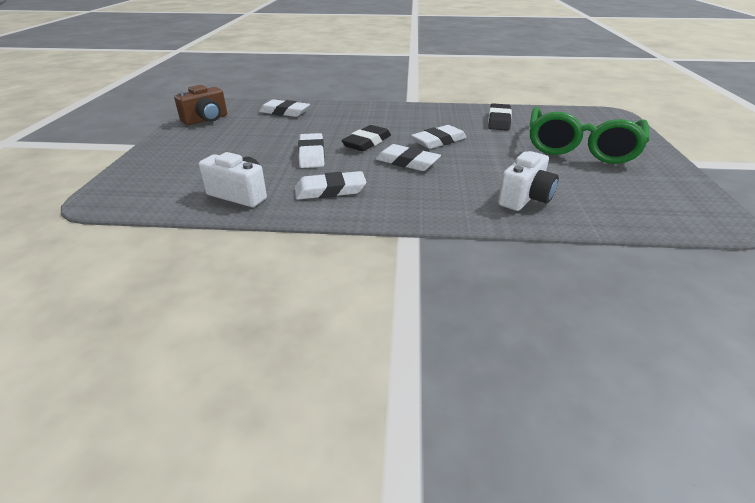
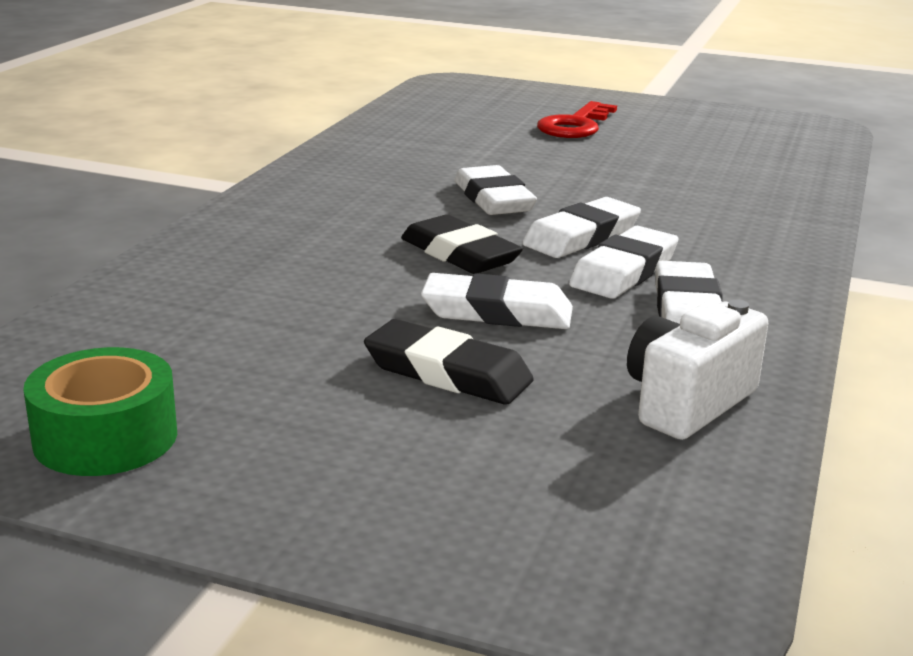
camera: 75 degrees left, 10 degrees down
brown camera [174,85,227,125] -> green tape [23,347,177,476]
white eraser [259,99,310,117] -> white eraser moved to [569,226,679,299]
black eraser [488,103,512,131] -> black eraser moved to [364,319,534,405]
white camera [498,151,559,211] -> none
green glasses [530,107,649,164] -> red key [537,101,617,138]

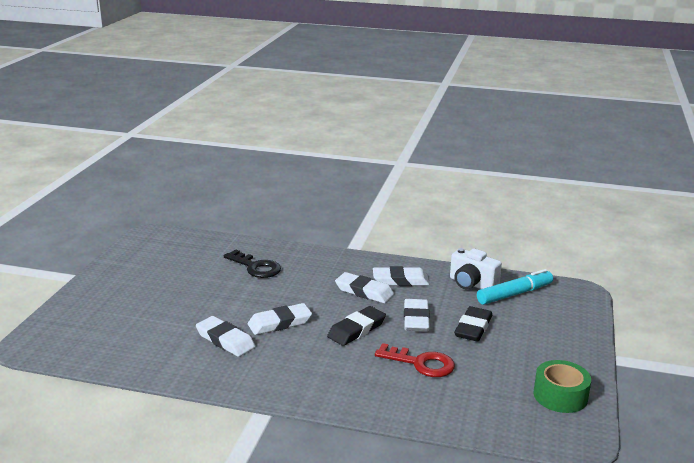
camera: 95 degrees left, 0 degrees up
white eraser [522,197,641,258] -> white eraser moved to [196,316,255,357]
red key [537,101,617,138] -> red key moved to [375,343,455,377]
none -> black key [224,249,281,278]
none -> turquoise marker [477,269,553,305]

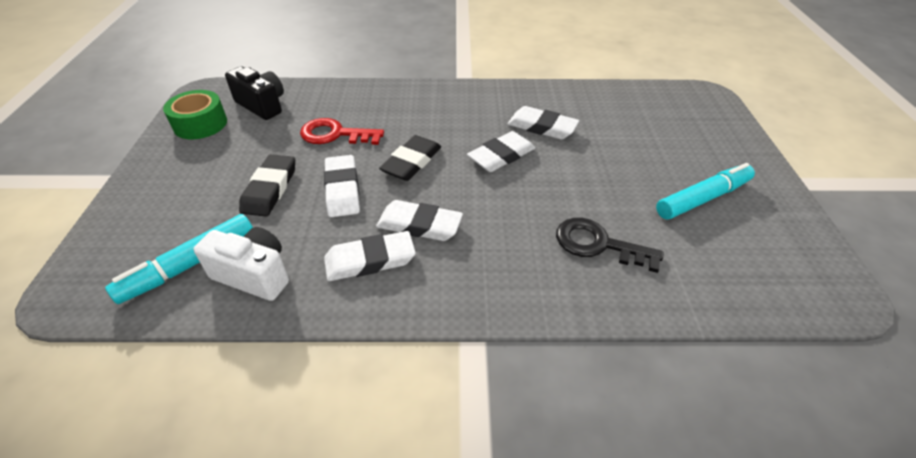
camera: 165 degrees right, 20 degrees up
none -> black camera [225,66,284,120]
none -> turquoise marker [656,163,755,220]

